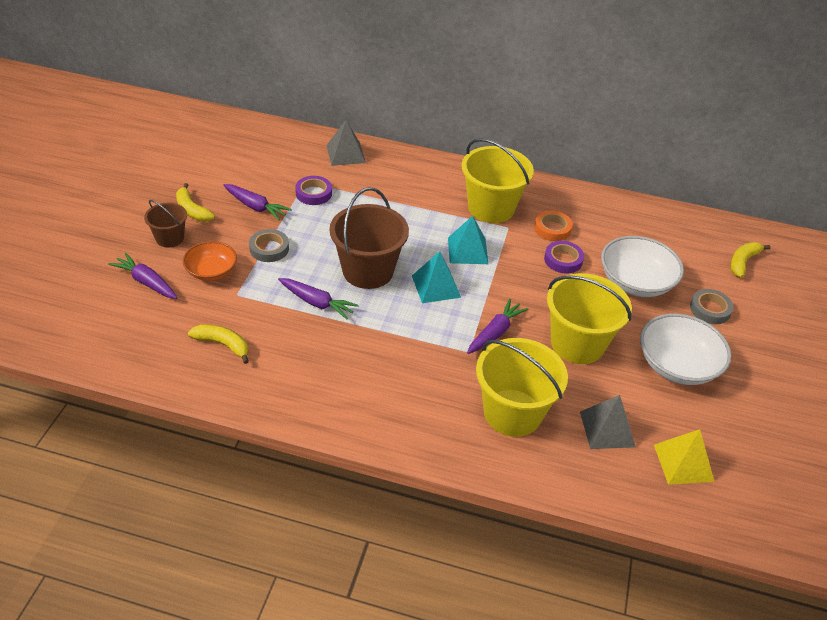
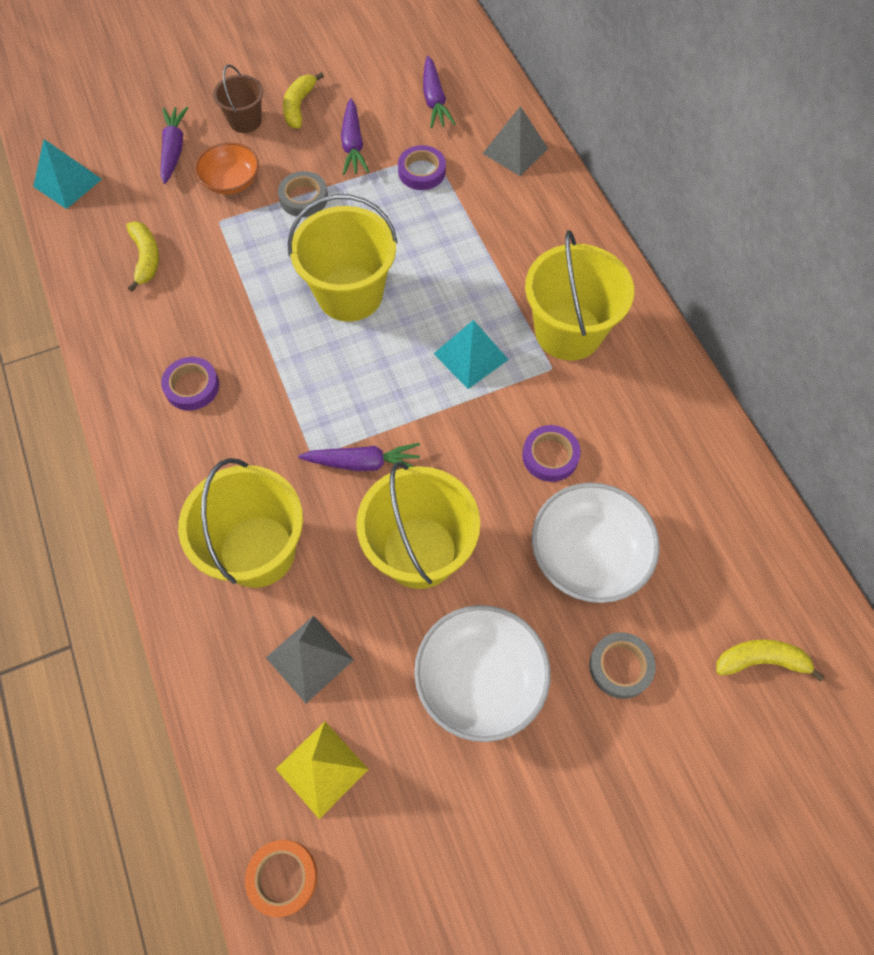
camera: 55 degrees right, 20 degrees up
purple carrot [278,278,359,320] -> purple carrot moved to [423,56,456,128]
brown bucket [329,187,409,289] -> yellow bucket [288,194,398,322]
turquoise pyramid [412,251,461,303] -> turquoise pyramid moved to [33,139,102,209]
orange tape [534,210,573,241] -> orange tape moved to [245,840,317,917]
none -> purple tape [161,357,219,410]

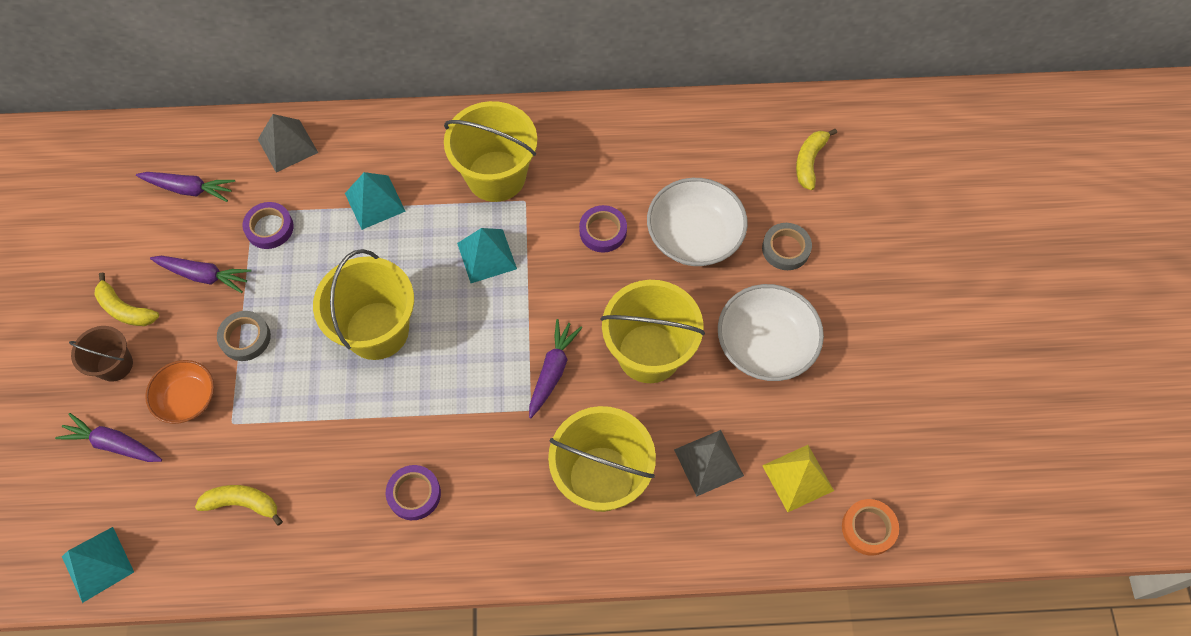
camera: 70 degrees left, 0 degrees up
none -> turquoise pyramid [345,172,406,230]

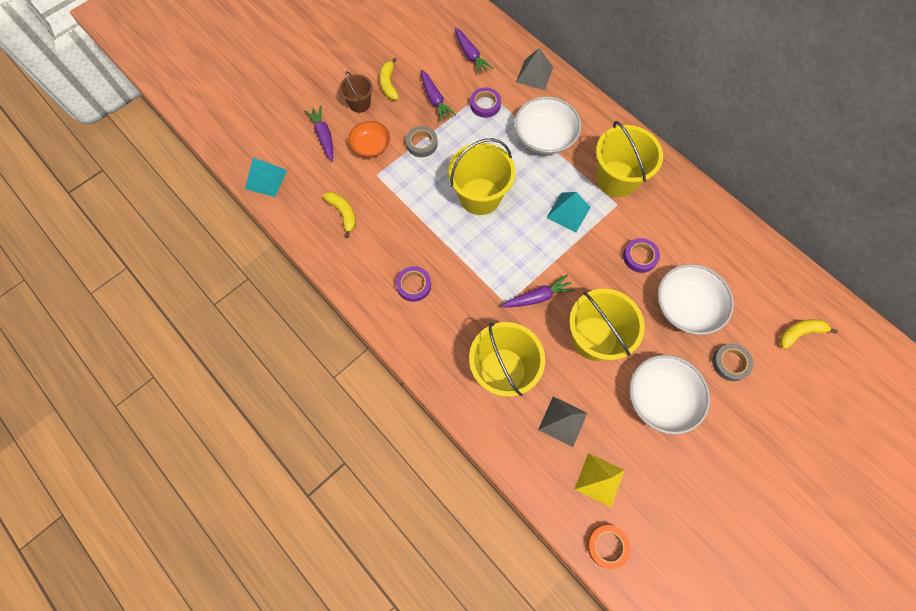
camera: 50 degrees right, 5 degrees up
turquoise pyramid [345,172,406,230] -> white bowl [515,96,581,154]

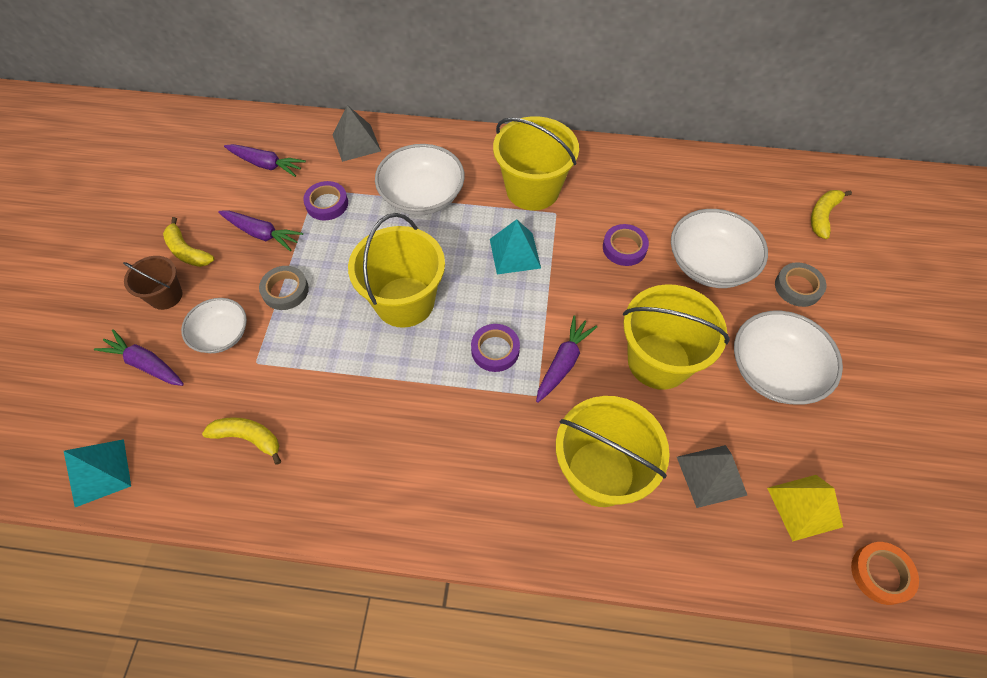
camera: 40 degrees left, 10 degrees down
orange bowl [348,121,390,158] -> white bowl [181,298,247,353]
purple tape [396,266,431,302] -> purple tape moved to [471,324,520,372]

